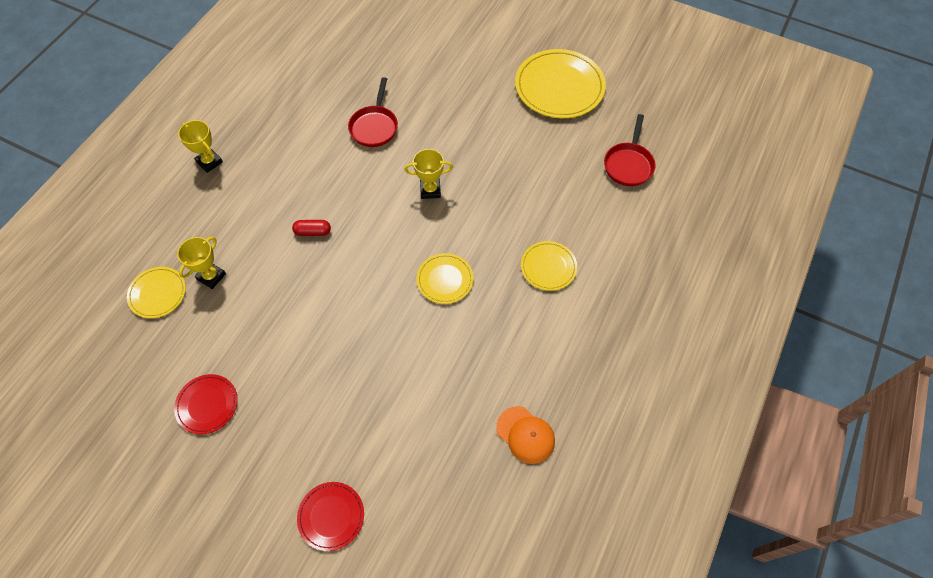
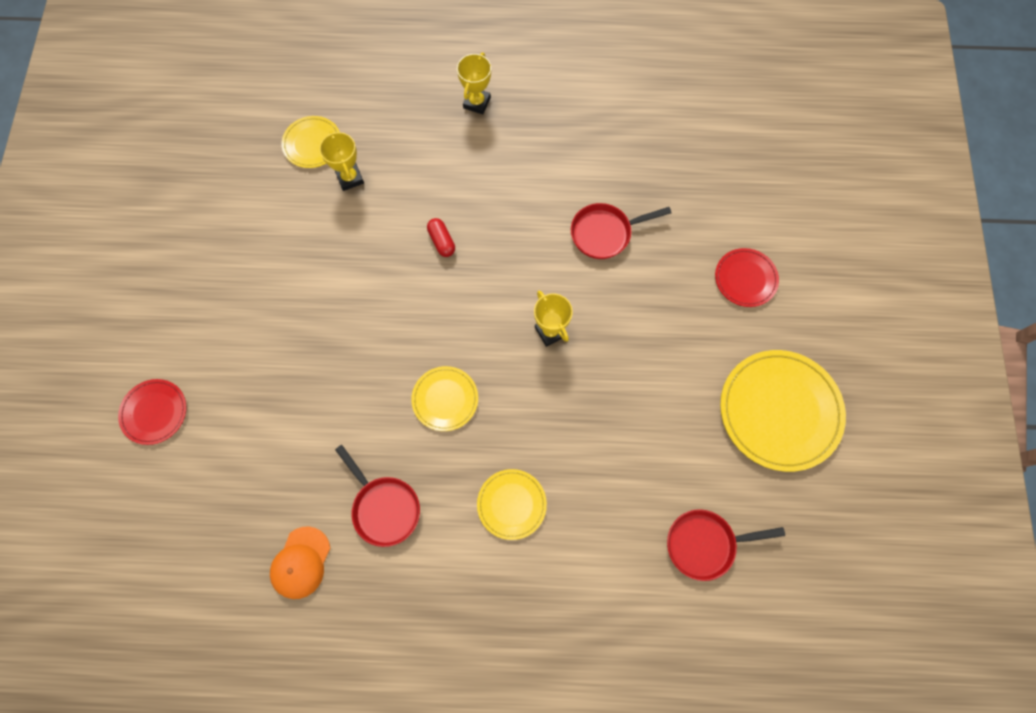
camera: 65 degrees right, 10 degrees up
red plate [174,374,238,434] -> red plate moved to [715,248,779,307]
yellow trophy [177,237,226,289] -> yellow trophy turned 60 degrees clockwise [319,131,364,191]
none -> red pan [335,445,420,547]

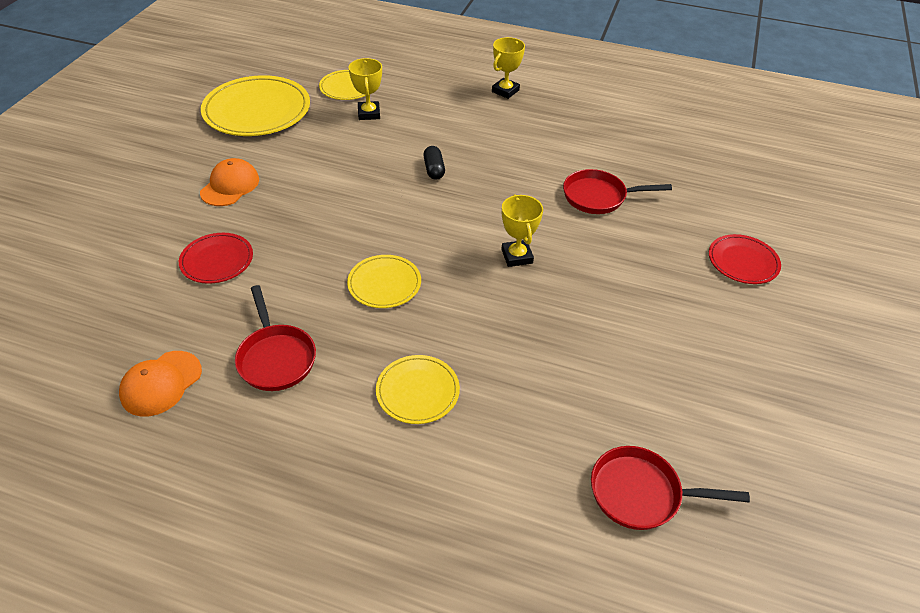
camera: 15 degrees right, 25 degrees down
red plate [118,379,187,445] -> red plate moved to [179,233,253,284]
red capsule [427,218,455,257] -> black capsule [423,146,445,180]
yellow plate [720,350,846,472] -> yellow plate moved to [201,75,310,136]
none -> orange cap [200,158,259,206]

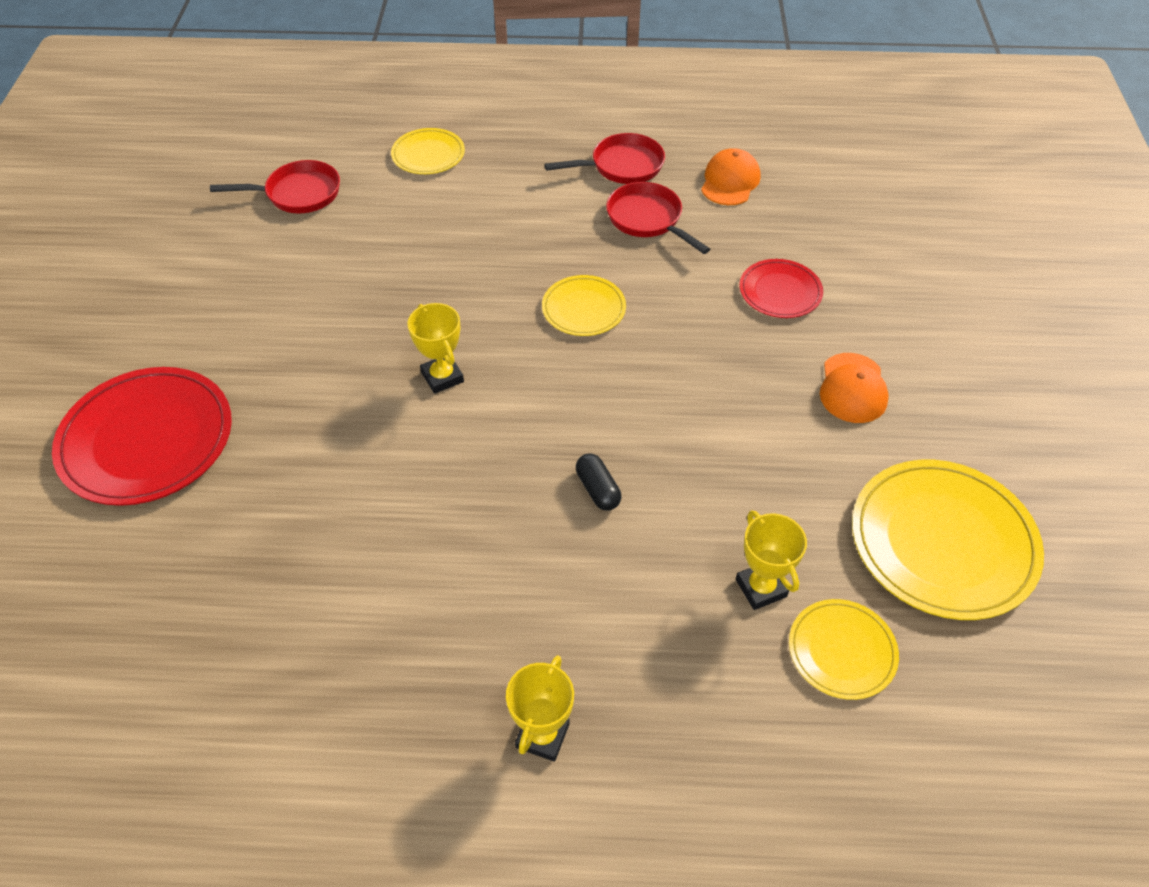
camera: 165 degrees right, 5 degrees up
yellow plate [376,355,460,424] -> yellow plate moved to [391,128,465,174]
red pan [563,169,672,214] -> red pan moved to [544,133,665,184]
red plate [709,234,781,284] -> red plate [52,367,232,506], size x1.84

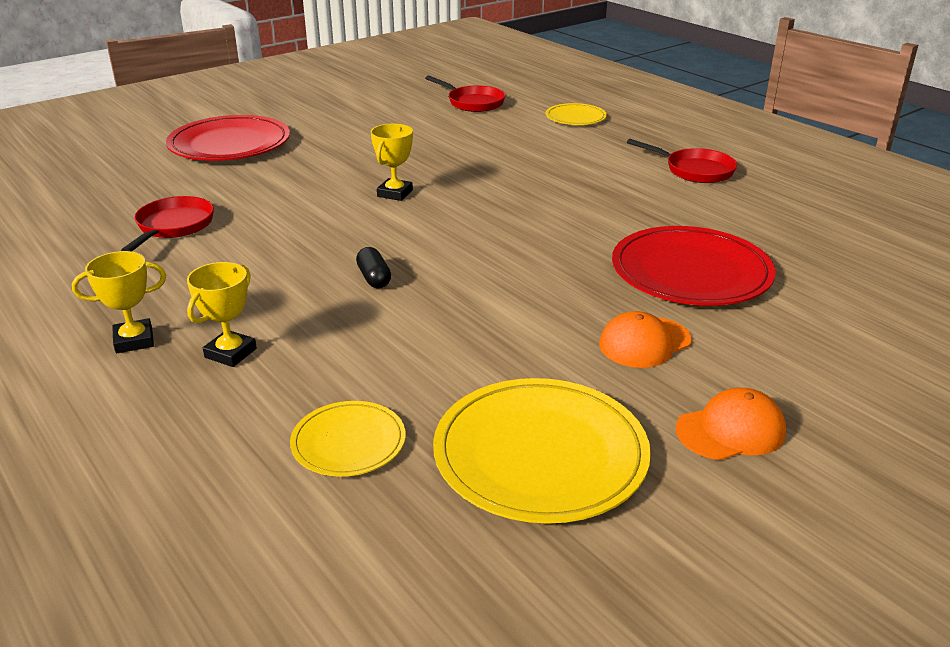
camera: 50 degrees right, 20 degrees down
yellow plate [542,275,626,336] -> none
black capsule [576,454,621,511] -> black capsule turned 45 degrees counterclockwise [356,247,391,288]
red pan [606,182,710,254] -> red pan moved to [121,196,214,252]
orange cap [701,148,761,205] -> orange cap moved to [676,388,786,460]
yellow trophy [736,510,807,610] -> yellow trophy moved to [187,262,257,367]
red plate [739,259,823,318] -> red plate [612,226,776,306], size x1.84

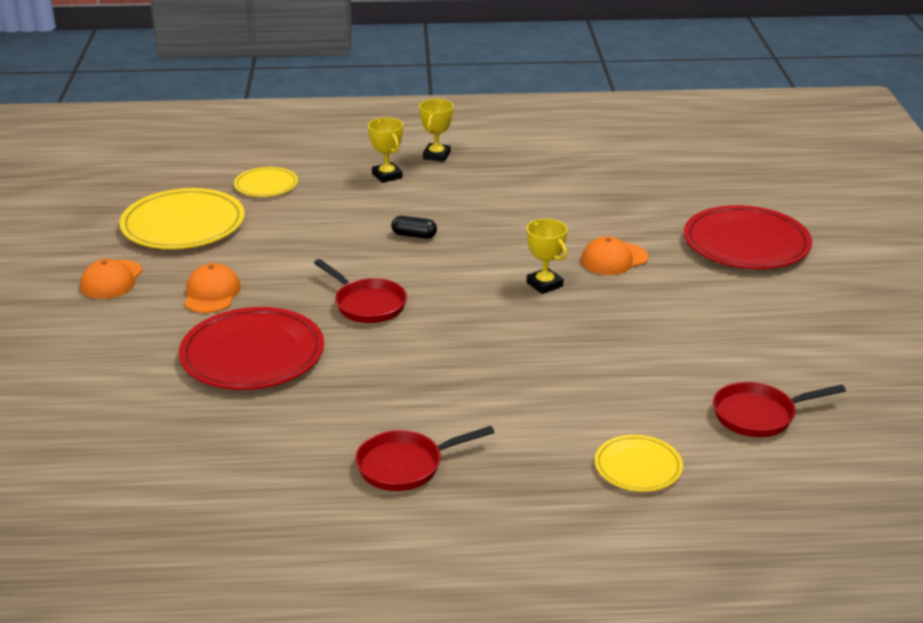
camera: 125 degrees right, 0 degrees up
red pan [121,196,214,252] -> red pan moved to [314,259,407,323]
none -> orange cap [581,236,648,275]

